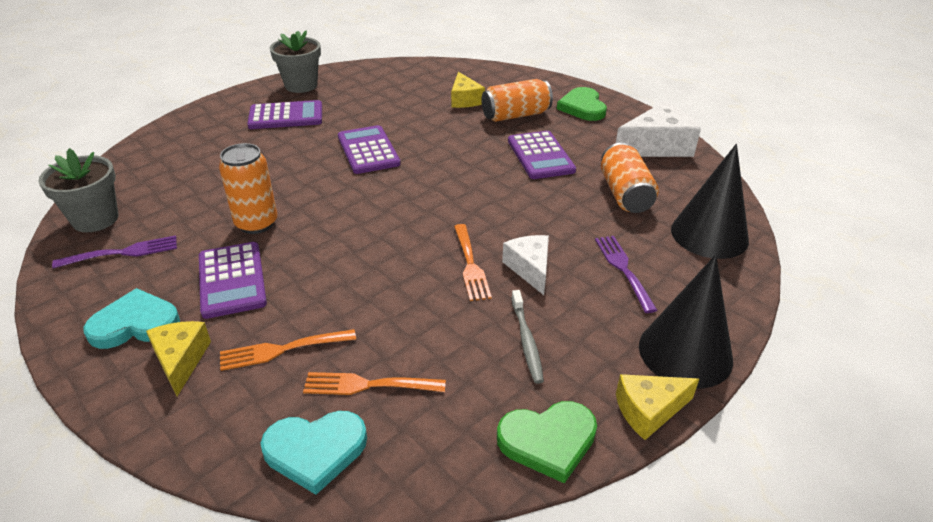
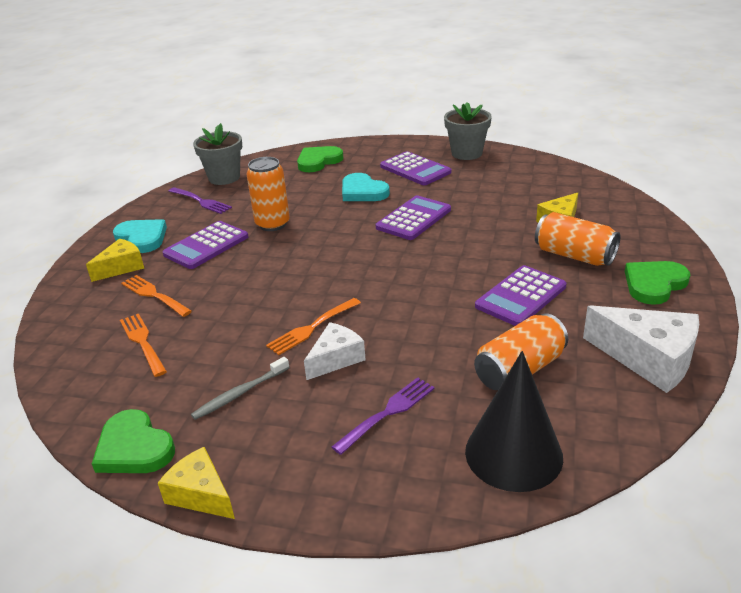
camera: 60 degrees right, 5 degrees down
turquoise heart [260,411,367,495] -> turquoise heart moved to [342,173,390,201]
black cone [639,255,733,389] -> none
none -> green heart [297,146,344,172]

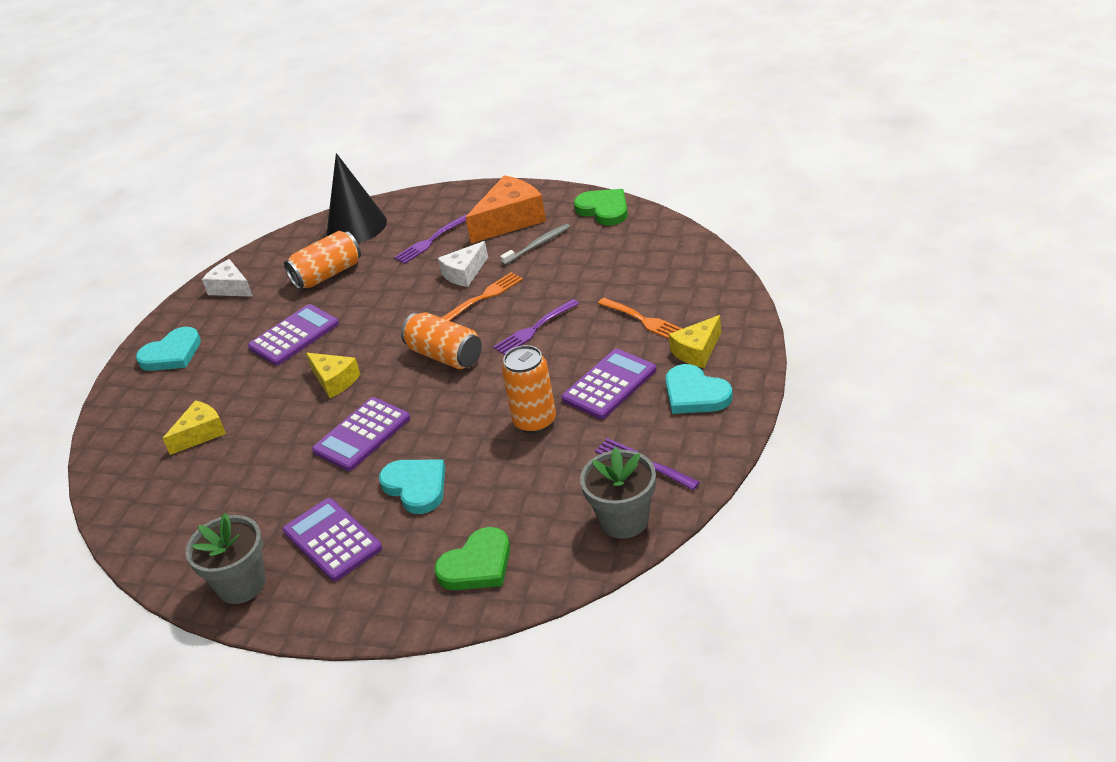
camera: 175 degrees left, 5 degrees up
orange fork [120,314,167,377] -> none
yellow cheese [158,447,235,519] -> yellow cheese moved to [306,352,361,398]
orange can [535,212,620,266] -> orange can moved to [401,312,482,369]
white cheese [583,305,699,393] -> white cheese [202,259,253,297], size x0.62
green heart [625,261,690,305] -> turquoise heart [136,327,201,371]
none -> orange cheese [465,175,546,243]
none -> purple fork [493,299,579,355]

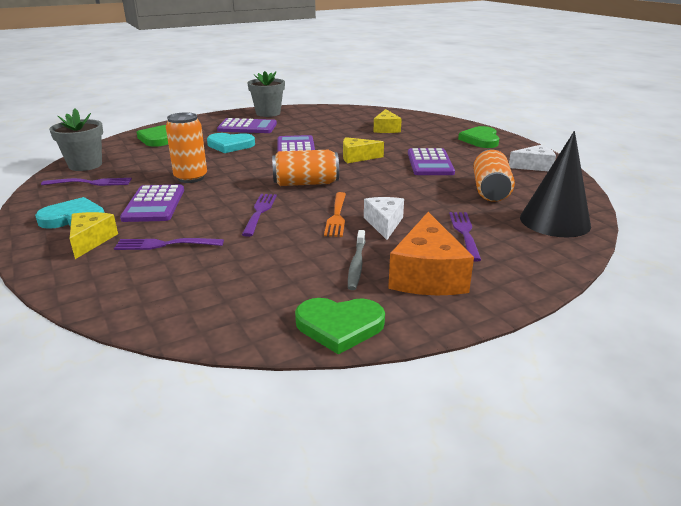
camera: 130 degrees right, 10 degrees down
turquoise heart [136,327,201,371] -> green heart [458,126,499,148]
orange fork [598,298,682,339] -> purple fork [114,238,224,250]

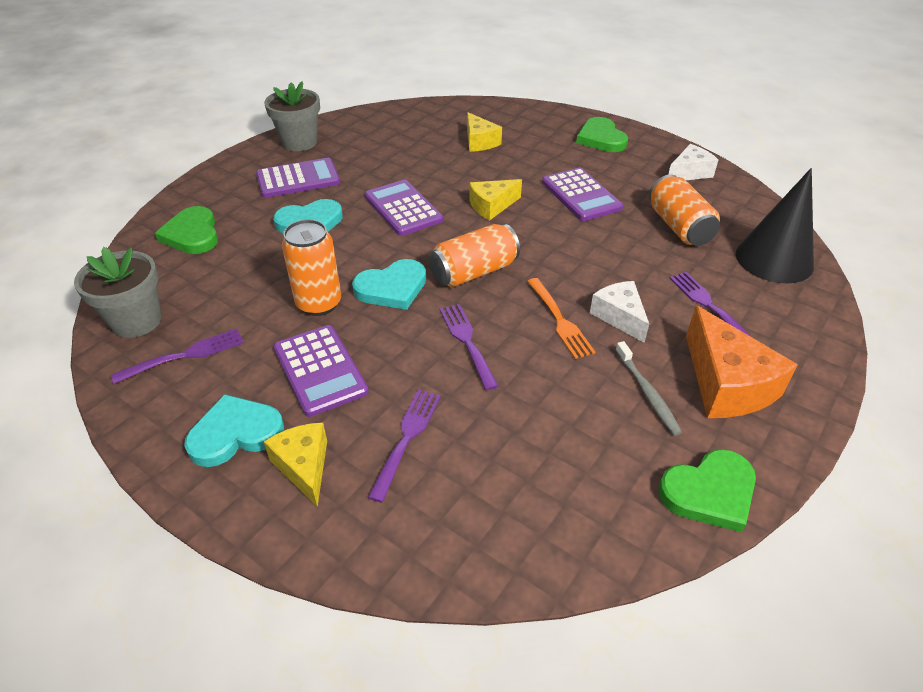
camera: 25 degrees left, 15 degrees up
purple fork [114,238,224,250] -> purple fork turned 135 degrees clockwise [367,389,441,503]
none -> turquoise heart [352,259,426,310]

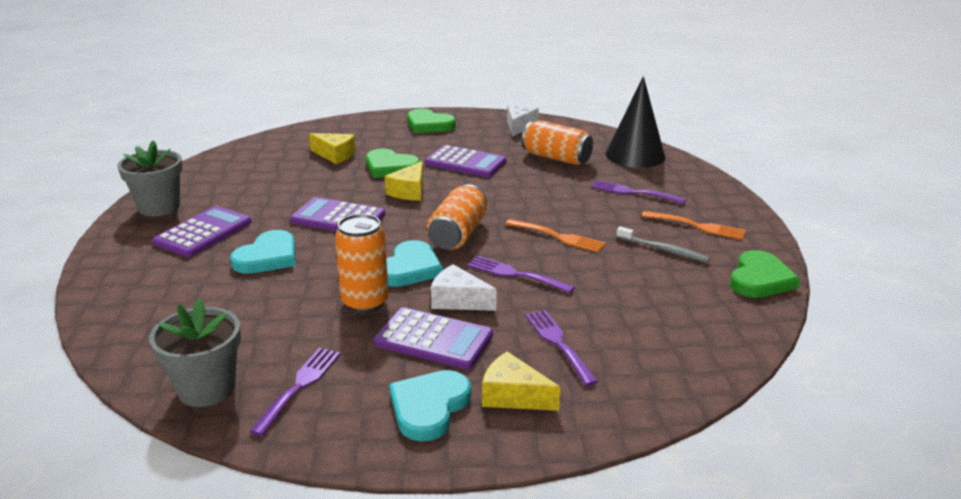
camera: 40 degrees left, 15 degrees down
green heart [155,206,218,254] -> green heart moved to [366,149,420,178]
white cheese [590,281,649,343] -> white cheese moved to [431,264,497,311]
orange cheese [686,305,798,418] -> orange fork [642,211,746,240]

